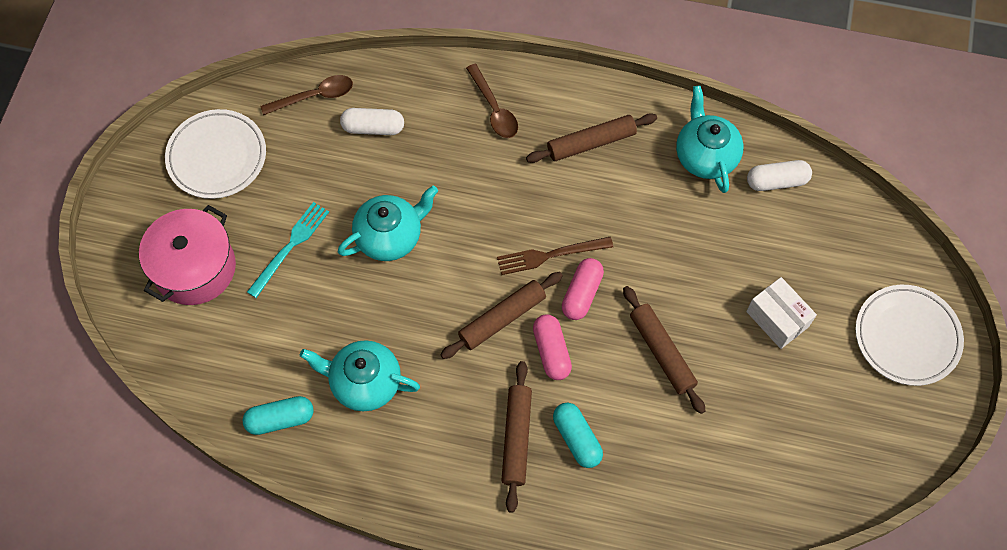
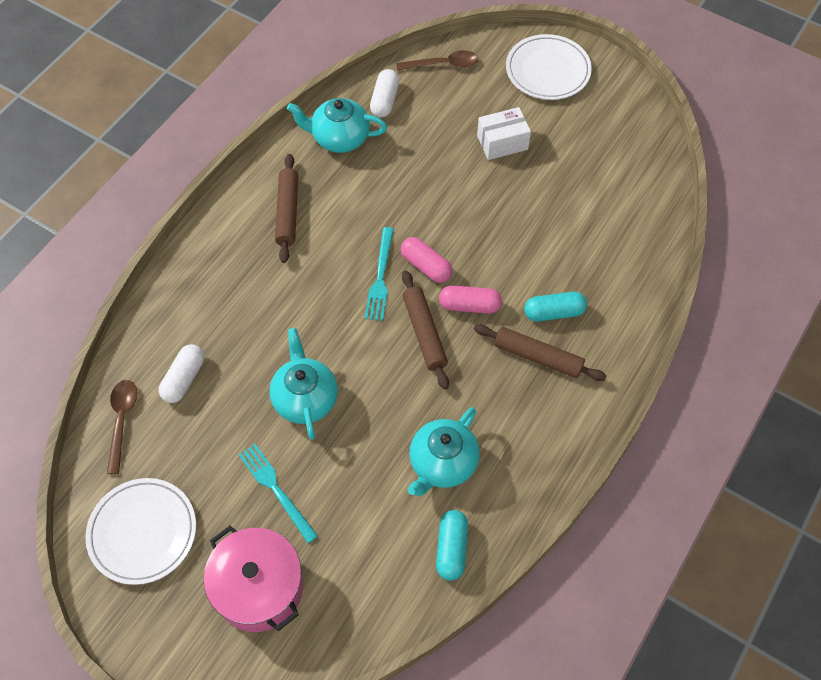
camera: 70 degrees left, 5 degrees down
brown spoon [466,64,518,138] -> brown spoon moved to [396,50,478,71]
brown fork [497,237,613,275] -> turquoise fork [365,227,394,321]
brown rolling pin [623,286,705,414] -> none

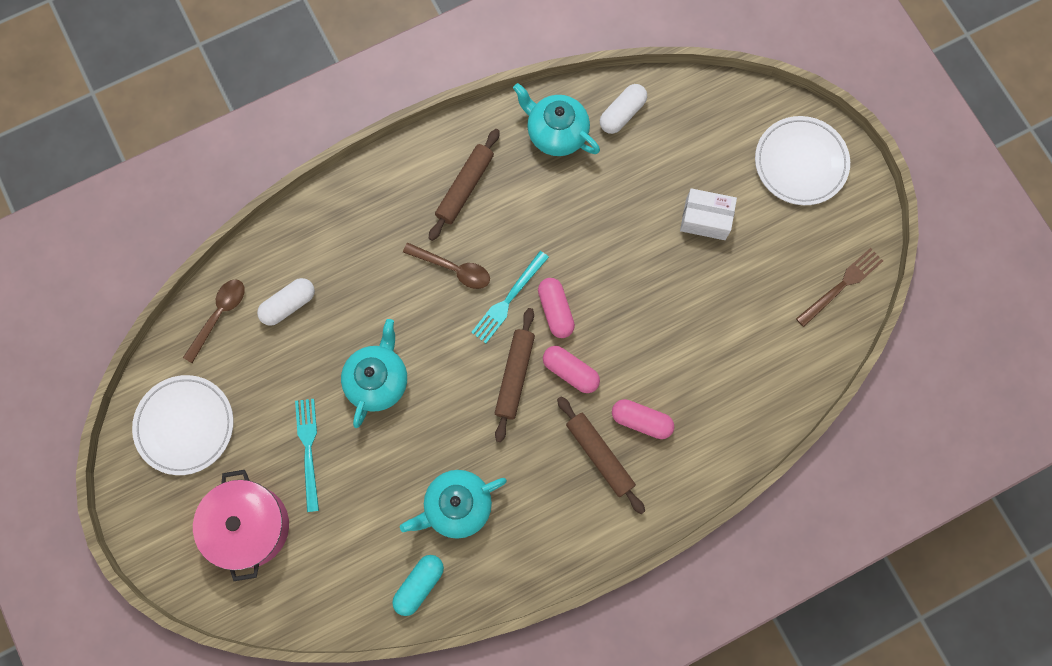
camera: 30 degrees right, 15 degrees up
brown spoon [396,50,478,71] -> brown spoon moved to [403,243,490,289]
turquoise capsule [524,292,587,322] -> pink capsule [612,399,674,439]
none -> brown fork [796,248,883,327]

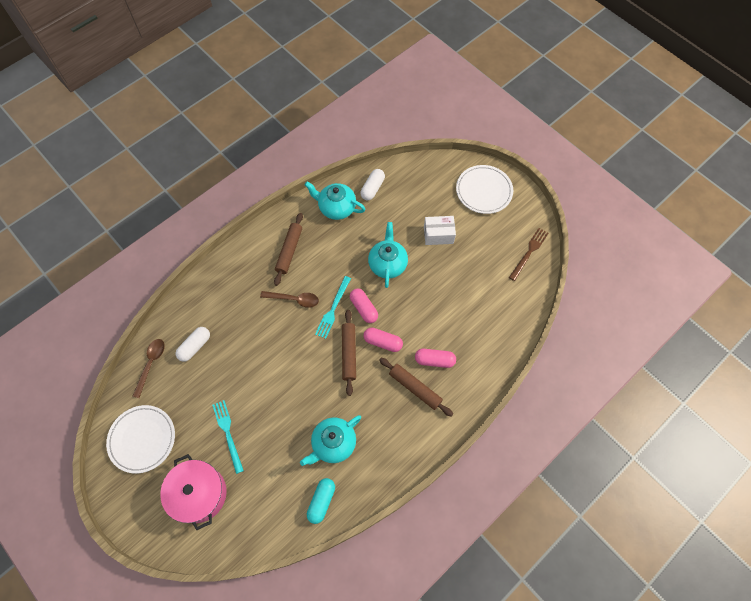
camera: 15 degrees left, 10 degrees down
turquoise teapot [341,319,407,428] -> turquoise teapot moved to [368,222,408,288]

